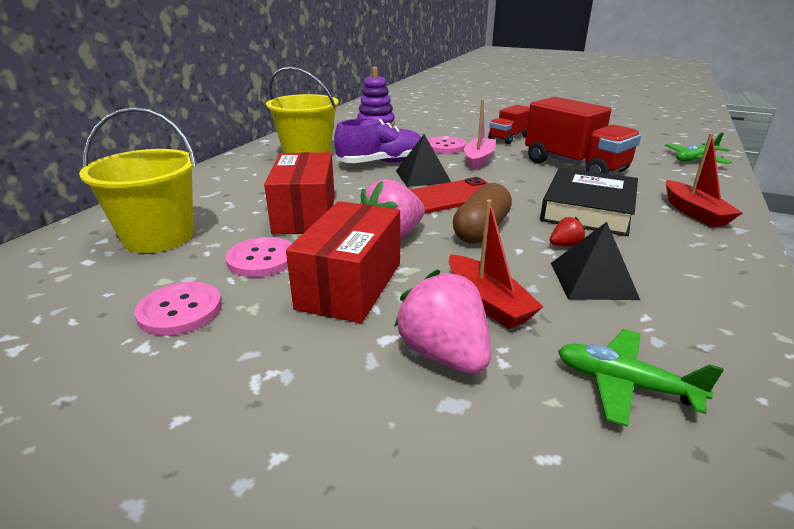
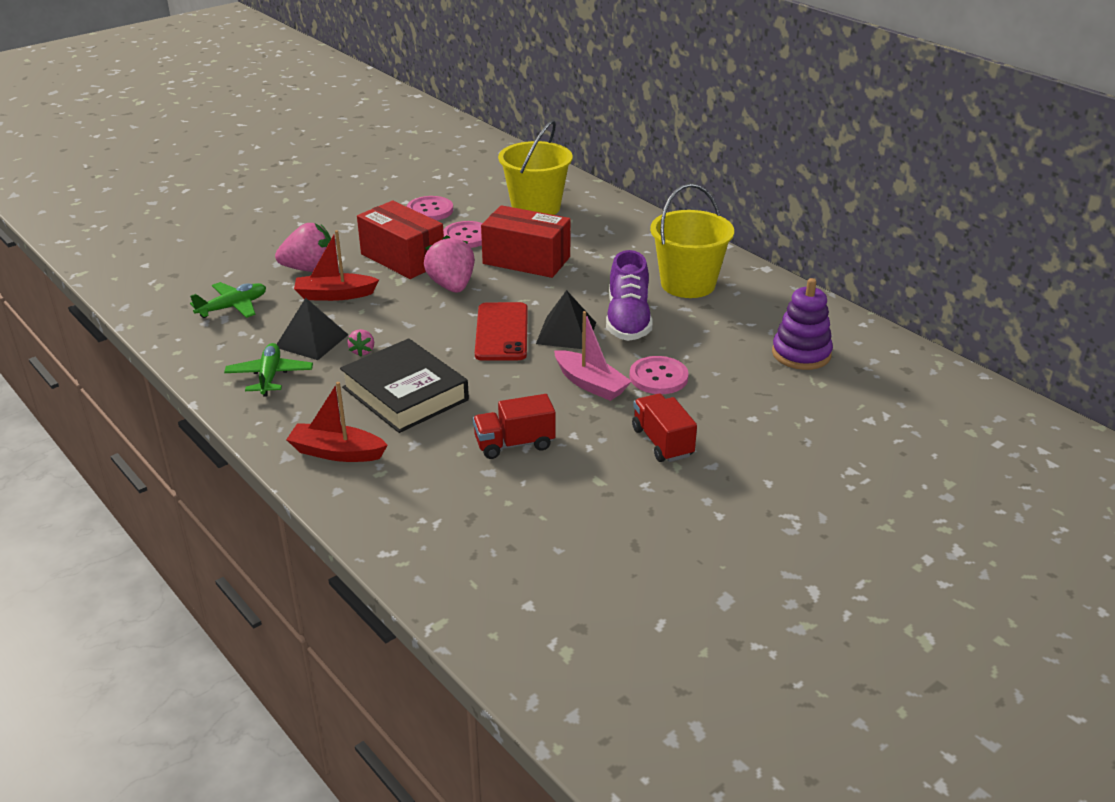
camera: 115 degrees right, 5 degrees up
brown capsule [453,183,512,244] -> none
red truck [525,97,641,174] -> red truck [473,394,555,459], size x0.56
red strawberry [550,217,585,247] -> pink strawberry [347,329,374,357]
green plane [665,132,732,164] -> green plane moved to [224,343,313,396]

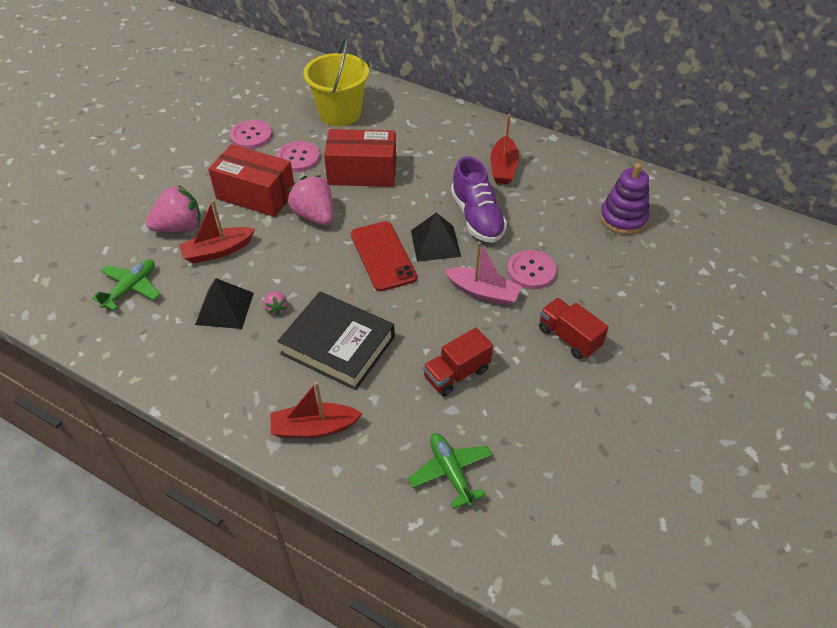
camera: 20 degrees left, 15 degrees up
green plane [224,343,313,396] -> green plane moved to [408,433,492,509]
yellow bucket [650,184,734,298] -> red boat [490,114,519,184]

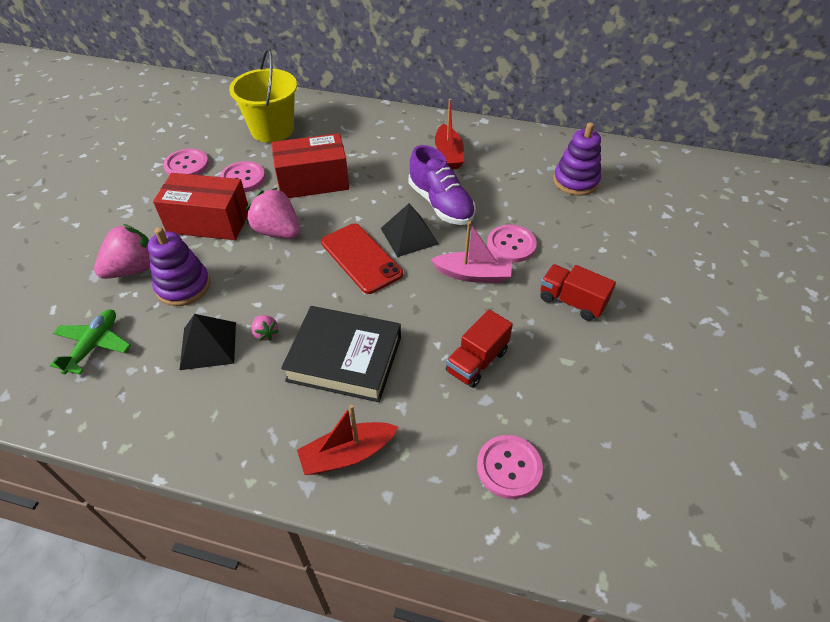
camera: 15 degrees left, 0 degrees up
red boat [179,200,255,264] -> purple stacking toy [148,227,210,306]
green plane [408,433,492,509] -> pink button [477,435,543,499]

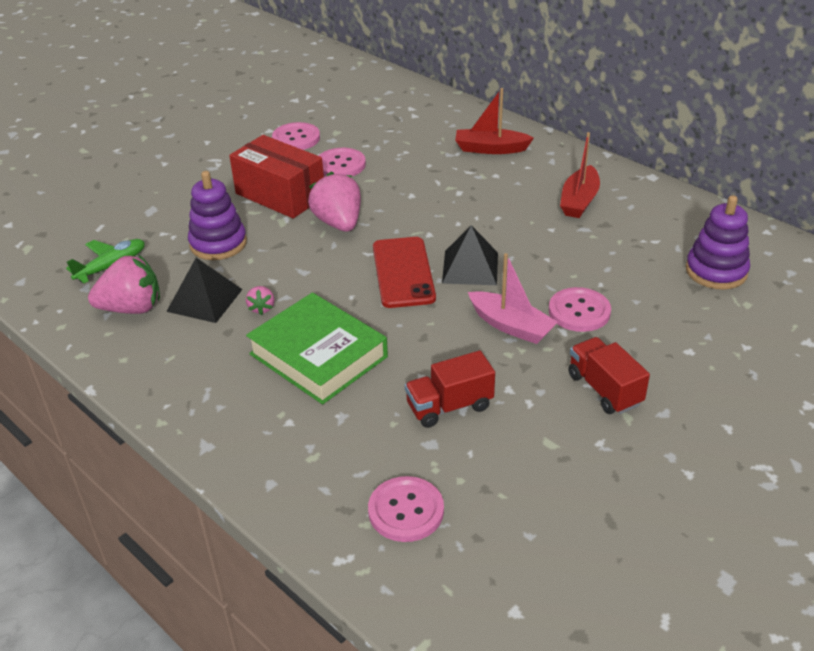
camera: 30 degrees right, 10 degrees down
pink strawberry [94,224,150,279] -> pink strawberry moved to [88,255,160,314]
yellow bucket [229,49,297,143] -> none
red box [271,133,349,198] -> none
black book [281,306,401,402] -> green book [246,293,388,404]
red boat [297,405,398,475] -> red boat moved to [455,88,534,154]
purple shoe [409,145,476,225] -> none

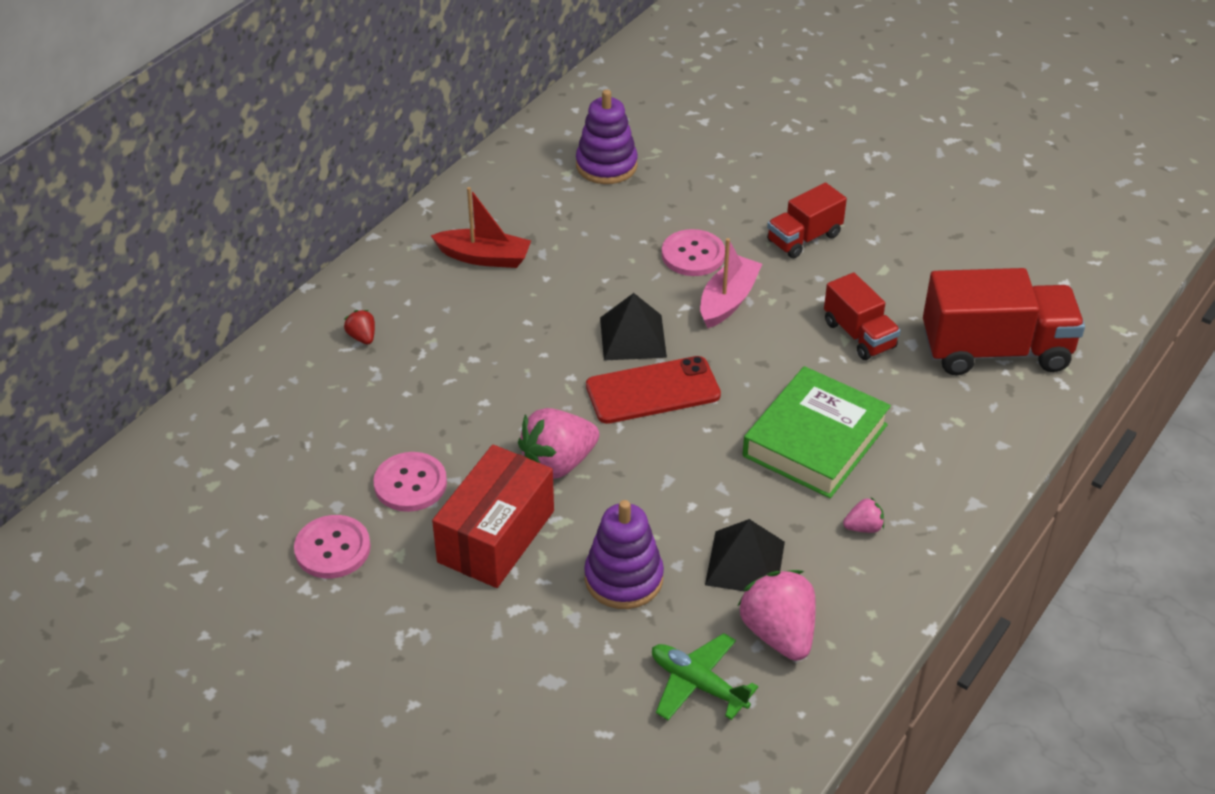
camera: 100 degrees left, 5 degrees up
pink strawberry [246,286,274,315] -> pink strawberry moved to [843,498,884,533]
pink button [368,476,444,542] -> red truck [923,268,1085,375]
red boat [455,88,534,154] -> red strawberry [344,310,375,345]

